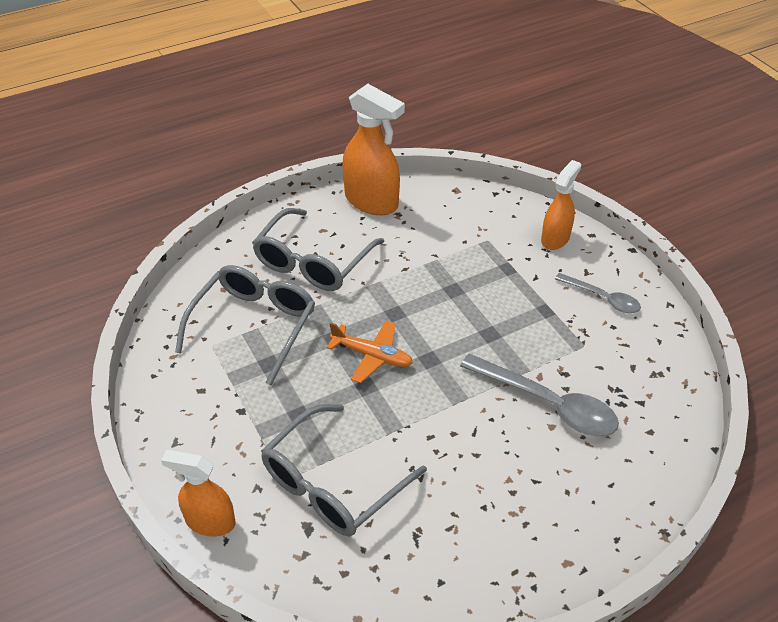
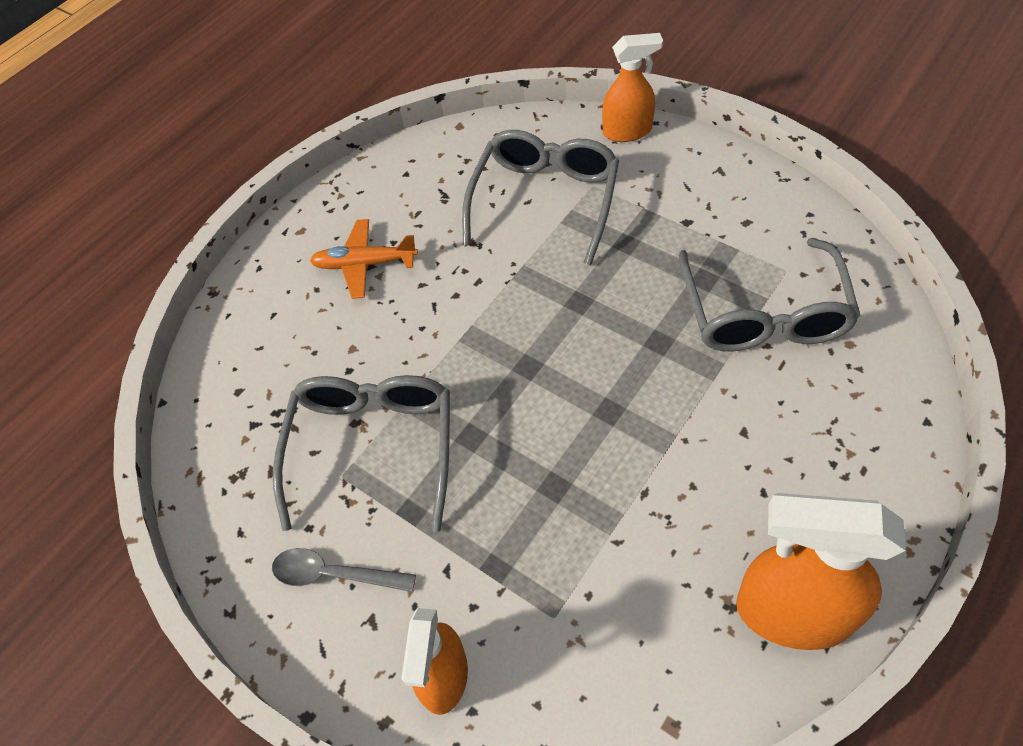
camera: 160 degrees right, 10 degrees up
grey glasses [252,208,384,291] -> grey glasses moved to [273,375,450,532]
orange plane [326,321,413,383] -> orange plane moved to [310,219,418,299]
grey spoon [460,354,619,436] -> none

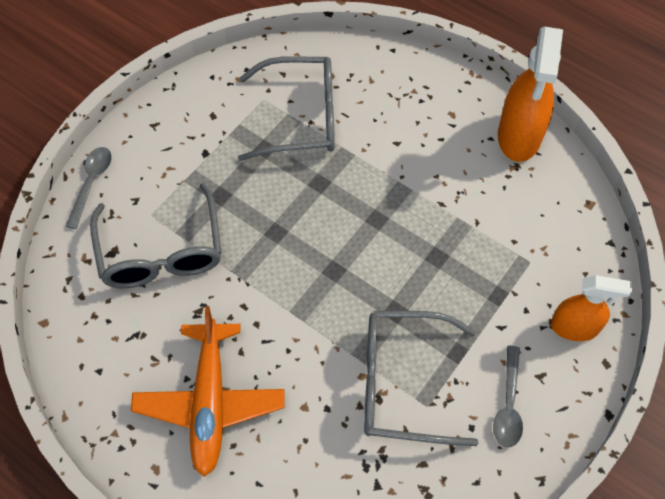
camera: 95 degrees left, 5 degrees up
orange plane [310,219,418,299] -> orange plane [131,306,284,477], size x1.60
grey glasses [462,130,619,266] -> grey glasses turned 120 degrees counterclockwise [90,183,222,288]
orange spray bottle [602,33,663,142] -> grey spoon [65,147,112,229]

